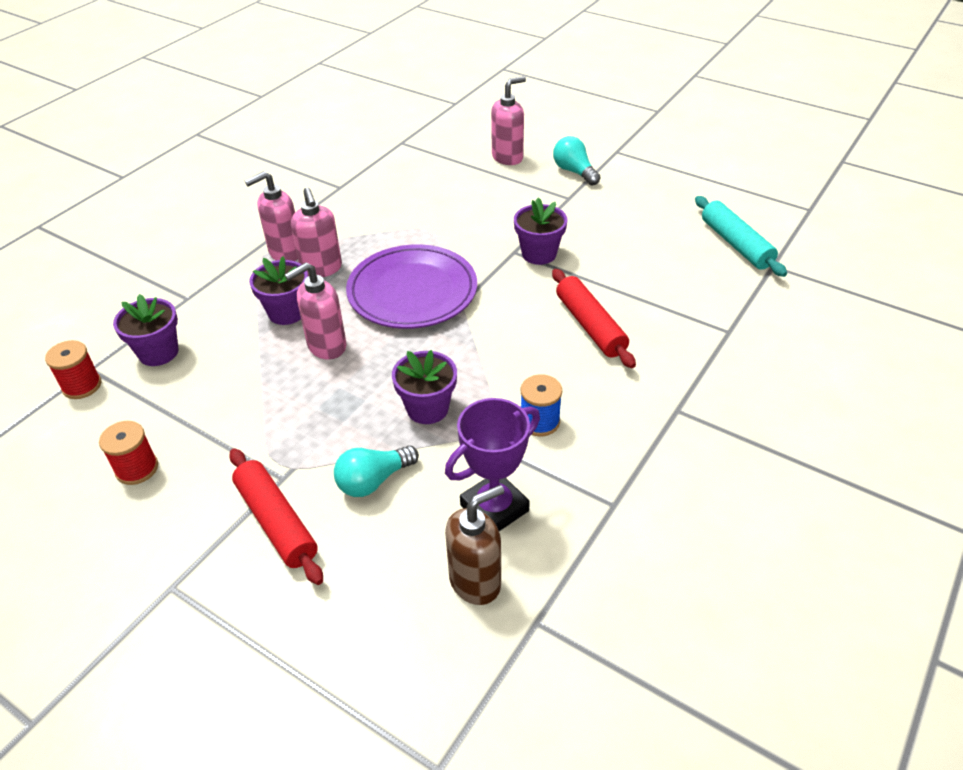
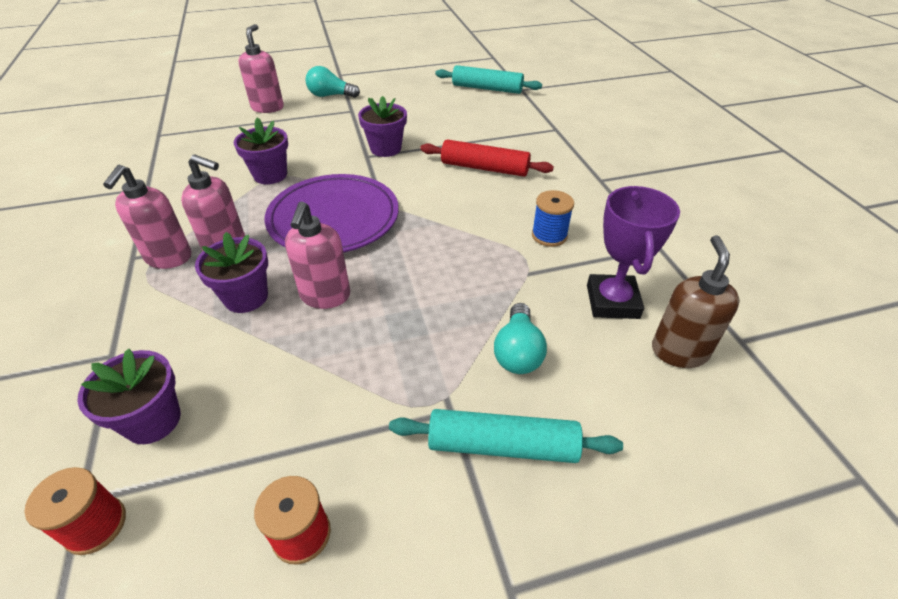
camera: 50 degrees left, 0 degrees up
red rolling pin [229,448,323,585] -> turquoise rolling pin [389,409,623,463]
purple flower pot [392,350,457,424] -> purple flower pot moved to [234,117,288,184]

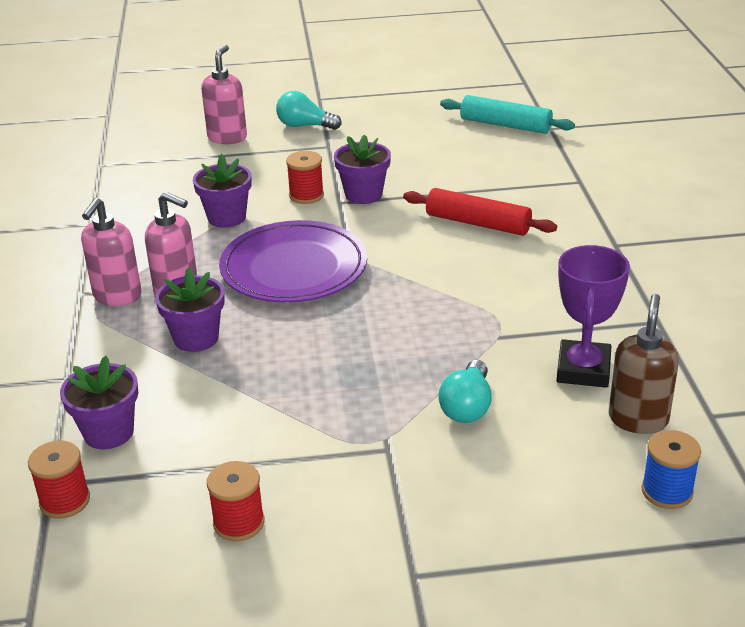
camera: 10 degrees right, 10 degrees down
pink soap dispenser [285,201,350,309] -> none
turquoise rolling pin [389,409,623,463] -> none
blue spool [532,190,574,247] -> blue spool moved to [642,430,701,509]
none -> red spool [286,151,324,204]

